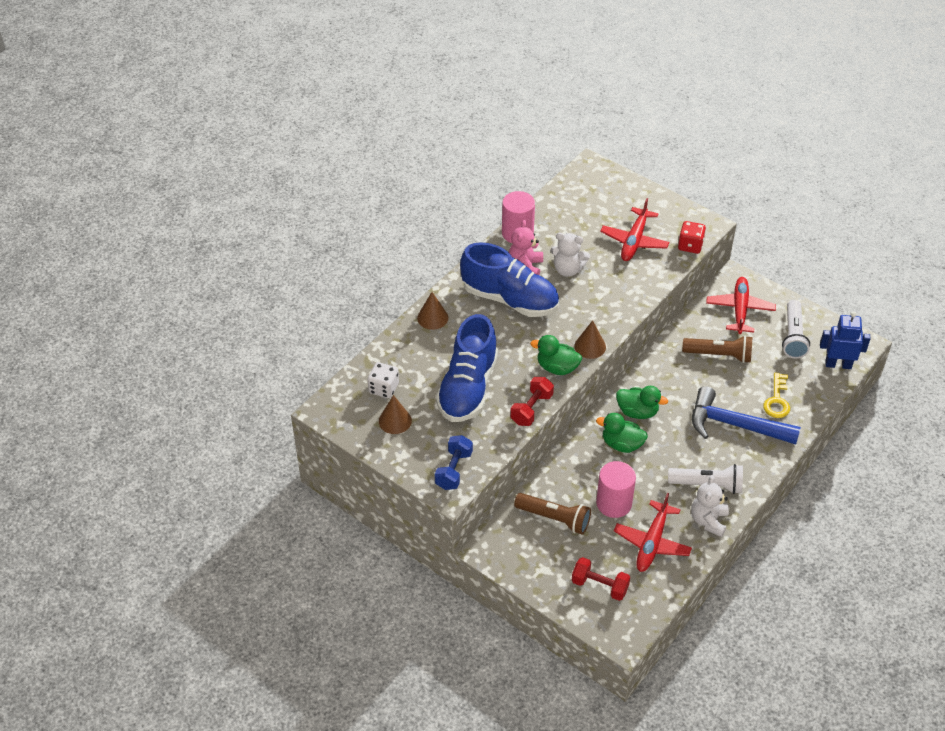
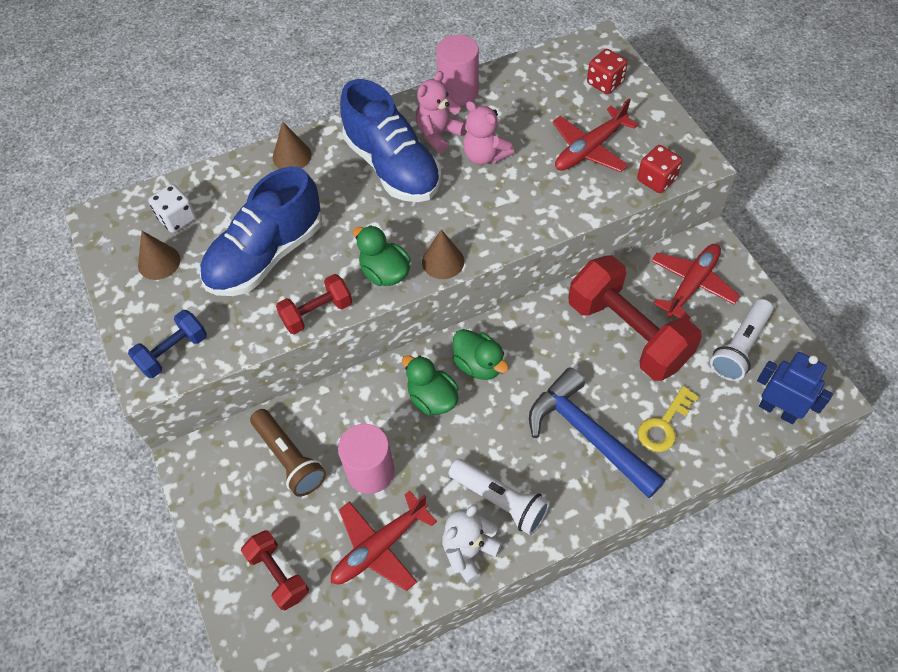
camera: 30 degrees right, 10 degrees up
white teddy bear [551,233,590,277] -> pink teddy bear [463,101,514,165]
brown flashlight [682,336,752,363] -> red dumbbell [568,255,702,381]
none -> red dice [587,49,628,94]

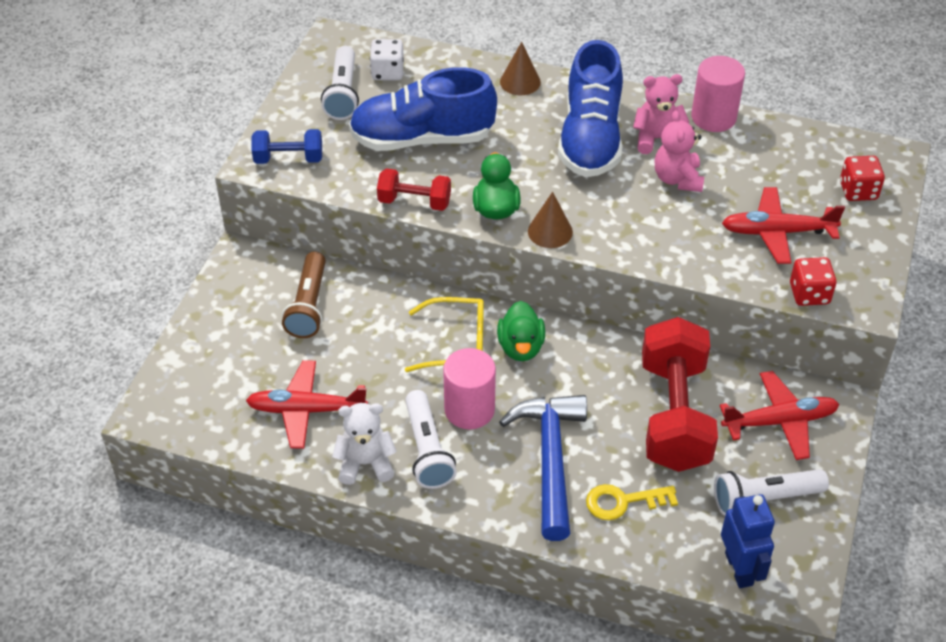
camera: 40 degrees right, 10 degrees down
brown cone [138,231,180,280] -> white flashlight [321,46,359,120]
red dumbbell [241,530,309,610] -> none
pink cylinder [338,424,394,494] -> pink cylinder moved to [443,348,496,429]
green duck [402,355,459,415] -> yellow glasses [405,297,484,372]

